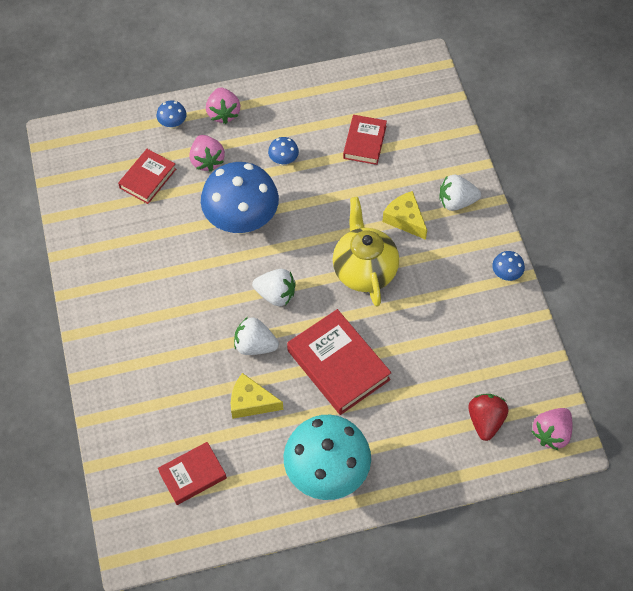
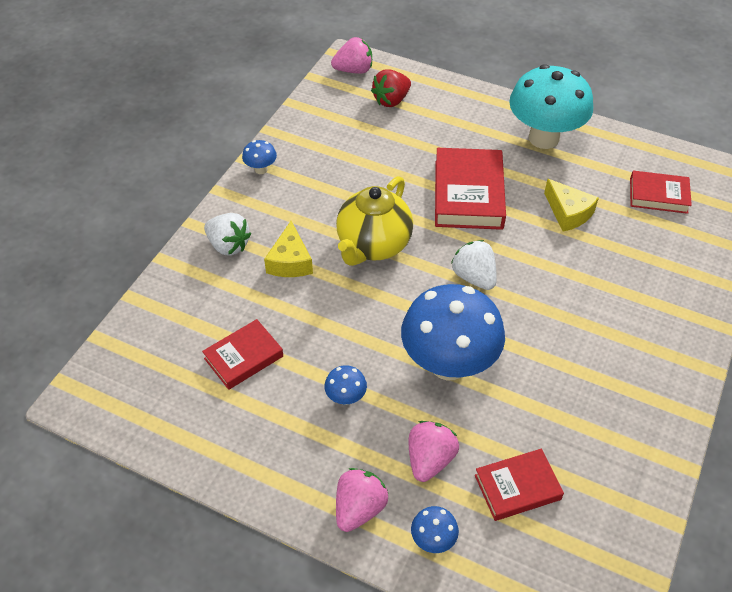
camera: 140 degrees left, 10 degrees down
white strawberry [234,317,279,355] -> none

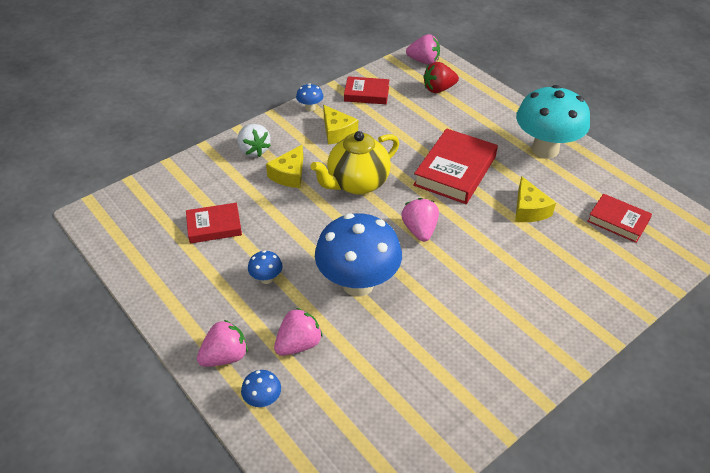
camera: 25 degrees right, 5 degrees down
white strawberry [451,240,497,290] -> pink strawberry [401,198,439,242]
red book [475,449,564,521] -> red book moved to [344,76,389,104]
none -> yellow cheese [323,105,358,145]

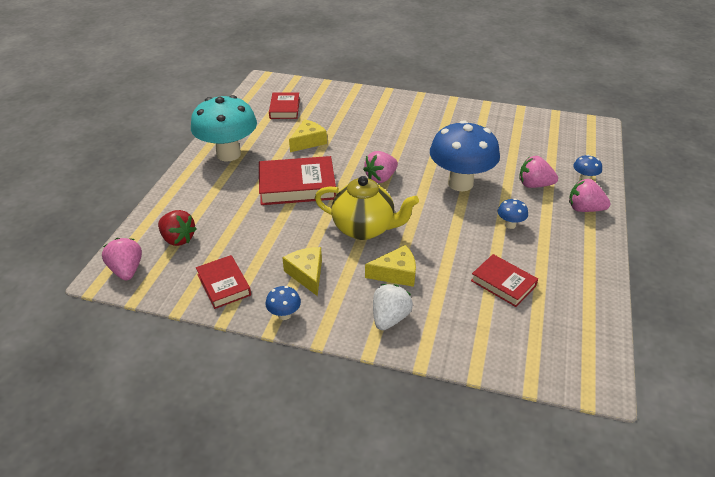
camera: 125 degrees left, 5 degrees down
yellow cheese [323,105,358,145] -> yellow cheese turned 45 degrees counterclockwise [282,247,322,296]

